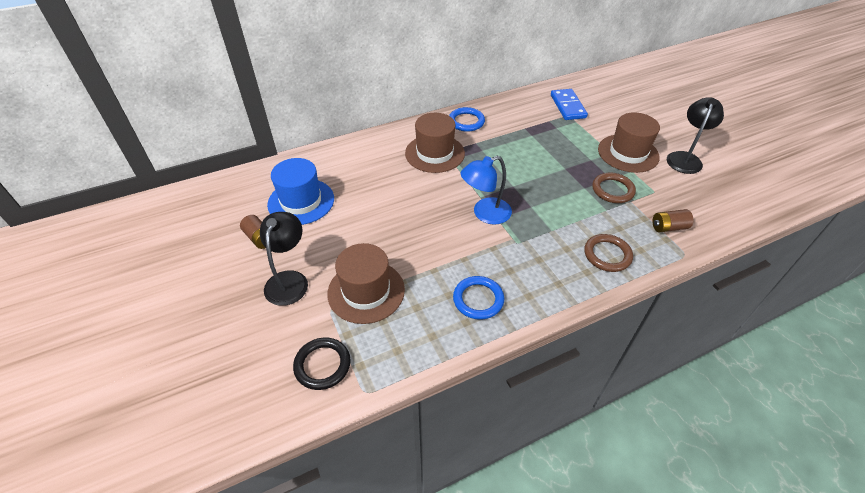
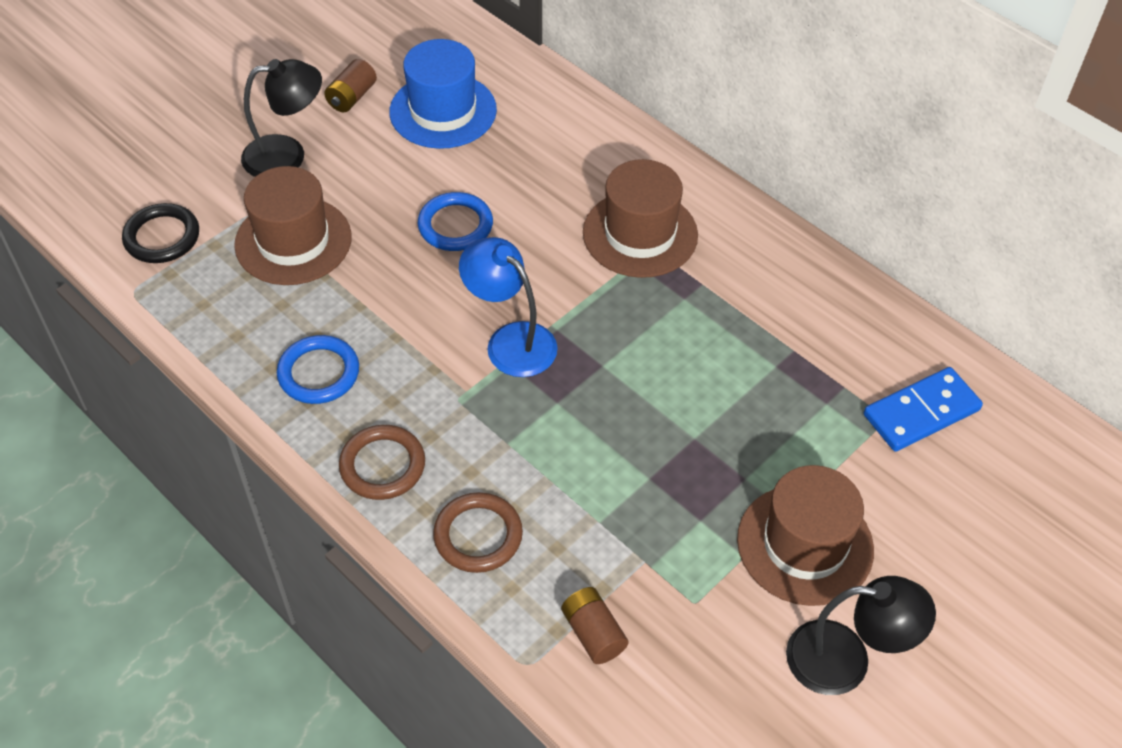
camera: 70 degrees right, 5 degrees up
blue ring [449,107,485,132] -> blue ring moved to [418,192,493,251]
brown ring [592,173,636,203] -> brown ring moved to [339,425,425,500]

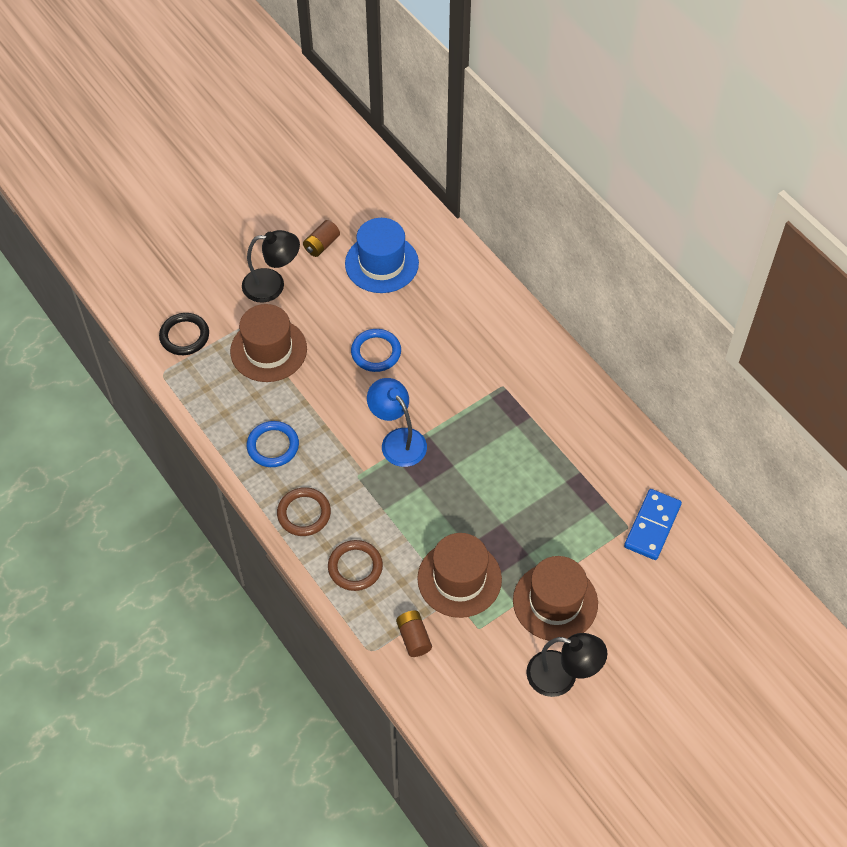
camera: 10 degrees right, 5 degrees up
brown hat [583,159,698,278] -> brown hat moved to [417,533,502,618]
blue domino [864,367,983,452] -> blue domino turned 45 degrees counterclockwise [624,489,682,560]

